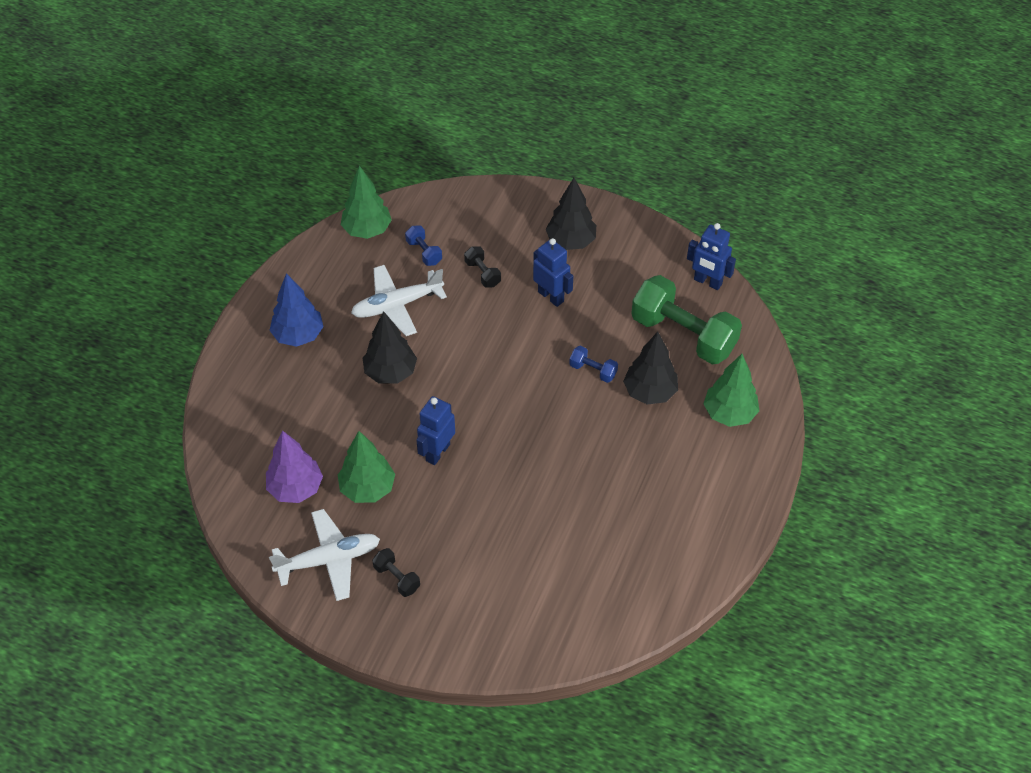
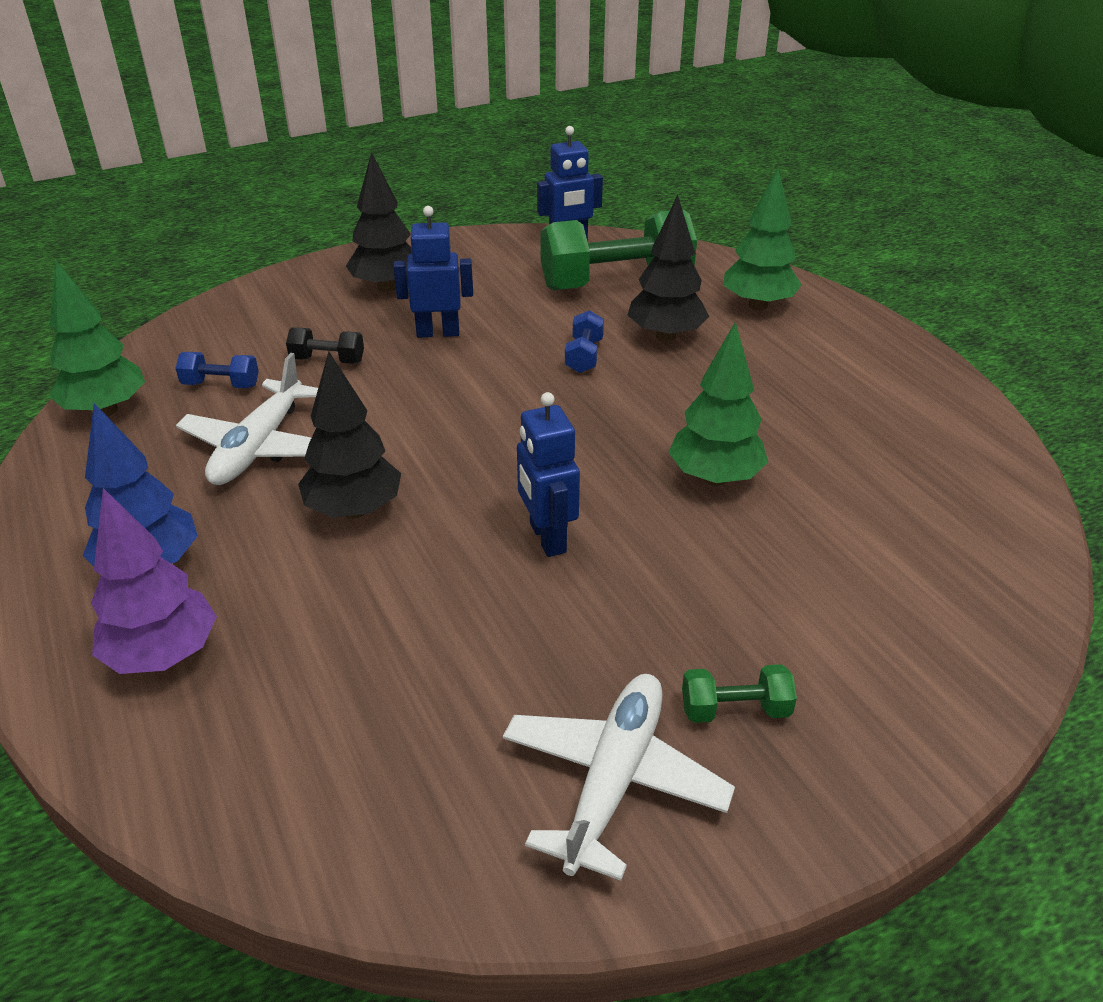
camera: 50 degrees left, 15 degrees down
purple tree [266,431,323,503] -> purple tree moved to [91,488,217,674]
green tree [338,431,395,503] -> green tree moved to [668,321,768,486]
black dumbbell [372,548,420,597] -> green dumbbell [682,664,797,723]
blue dumbbell [569,346,618,383] -> blue dumbbell turned 60 degrees counterclockwise [565,310,604,373]

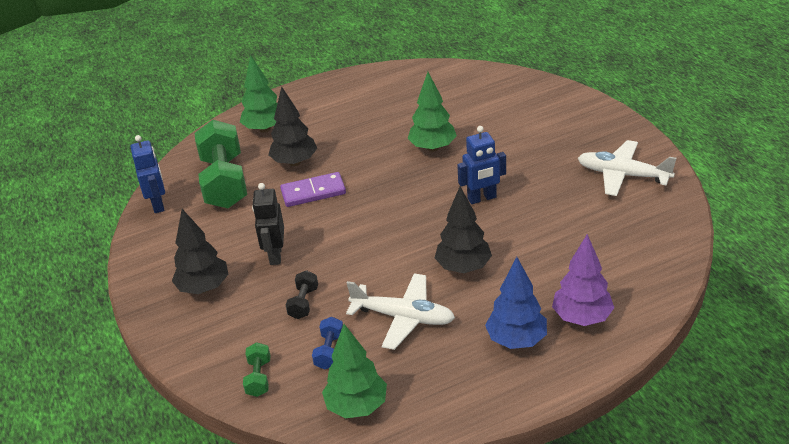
camera: 85 degrees left, 0 degrees up
blue robot [393,206,473,338] -> black robot [252,183,284,265]
blue dumbbell [565,310,604,373] -> purple domino [280,172,346,207]
green dumbbell [682,664,797,723] -> green dumbbell moved to [243,342,270,397]

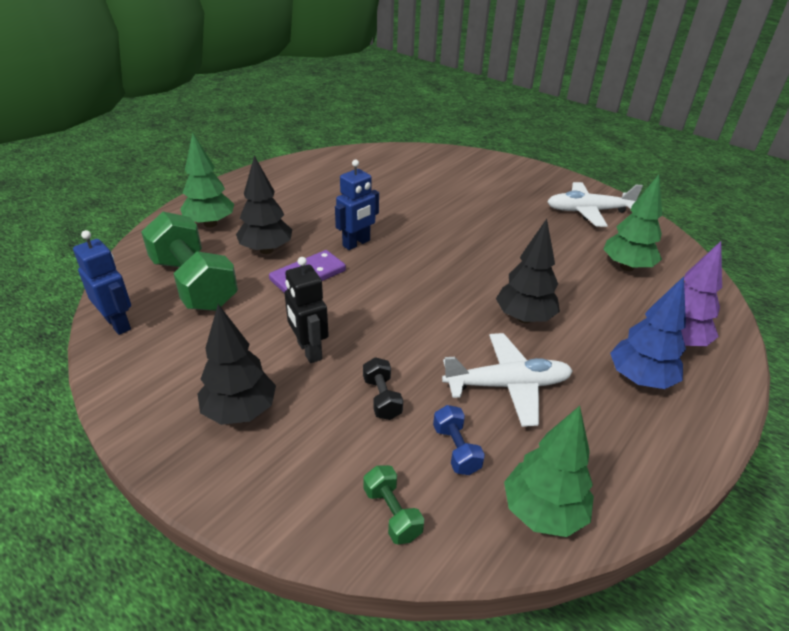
camera: 30 degrees left, 0 degrees up
green tree [408,72,457,152] -> green tree moved to [603,174,662,271]
blue robot [457,126,506,204] -> blue robot moved to [335,159,379,250]

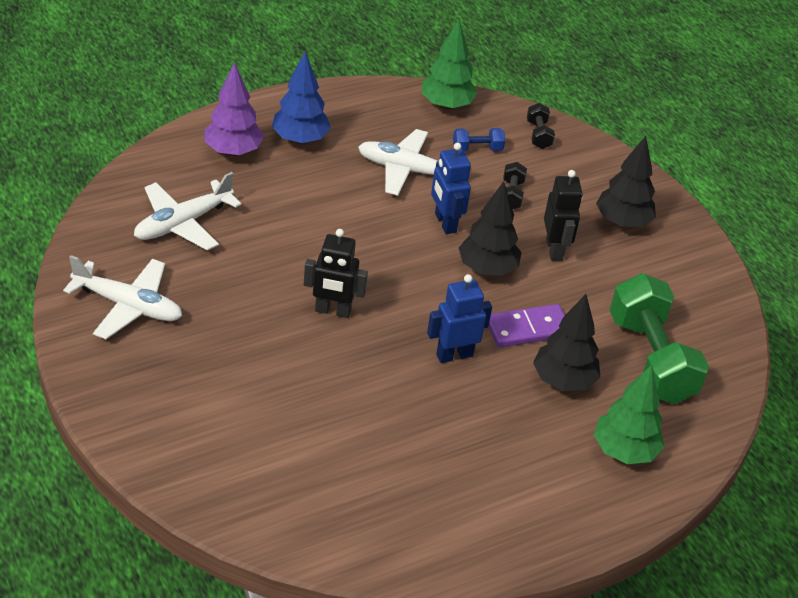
camera: 160 degrees left, 5 degrees up
blue robot [73,230,131,335] -> blue robot moved to [431,143,471,234]
green dumbbell [364,465,424,544] -> black dumbbell [527,103,555,149]
blue dumbbell [433,405,485,475] -> blue dumbbell turned 75 degrees clockwise [453,128,505,152]
black tree [496,219,560,323] -> black tree moved to [459,181,522,276]
green tree [603,174,662,271] -> white plane [134,172,242,251]
none -> black robot [304,229,368,318]

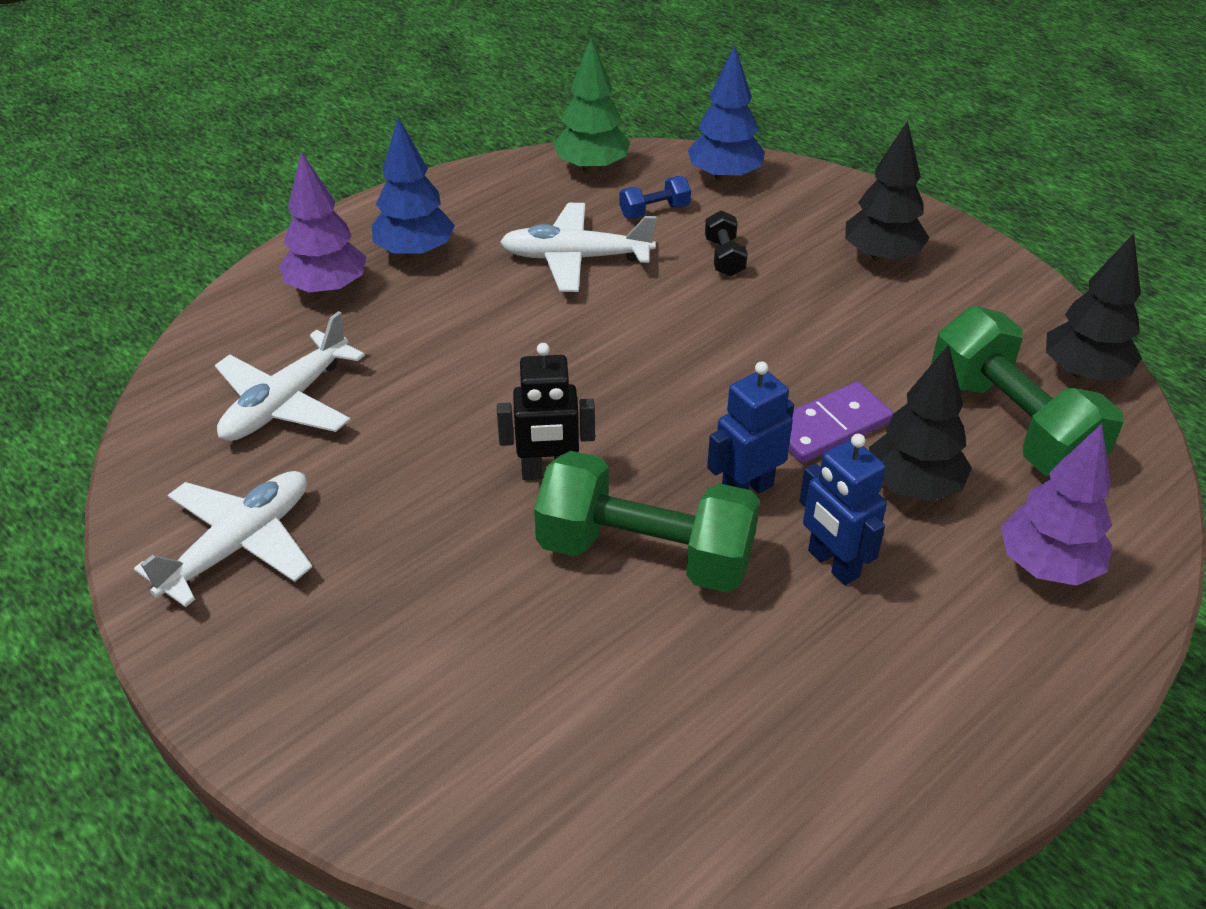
camera: 10 degrees left, 0 degrees up
white plane [63,255,182,339] -> white plane turned 60 degrees counterclockwise [134,471,312,607]
blue robot [431,143,471,234] -> blue robot moved to [799,434,887,585]
black tree [459,181,522,276] -> black tree moved to [1046,233,1142,381]
black dumbbell [527,103,555,149] -> blue tree [688,46,765,183]
black robot [544,170,583,261] -> none
green tree [594,365,664,464] -> purple tree [1001,424,1113,586]
none -> green dumbbell [534,451,760,593]

